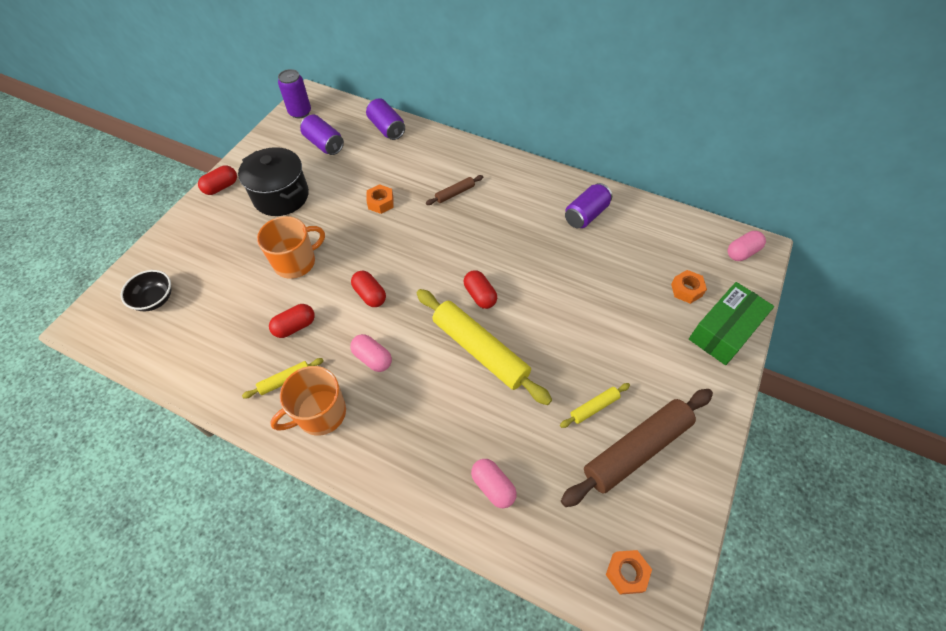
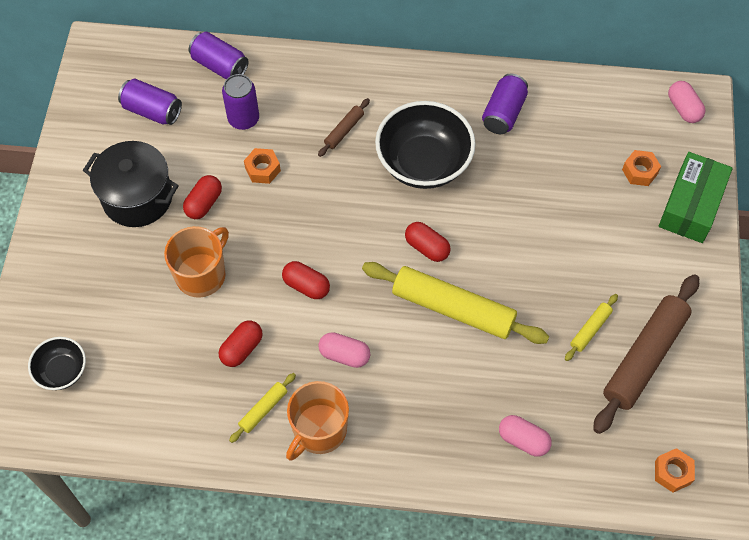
camera: 20 degrees left, 5 degrees up
red capsule [198,165,237,195] -> red capsule moved to [183,175,222,219]
purple can [278,69,311,119] -> purple can moved to [222,74,259,130]
pink capsule [728,231,766,261] -> pink capsule turned 60 degrees counterclockwise [668,81,705,123]
none -> black bowl [375,101,476,189]

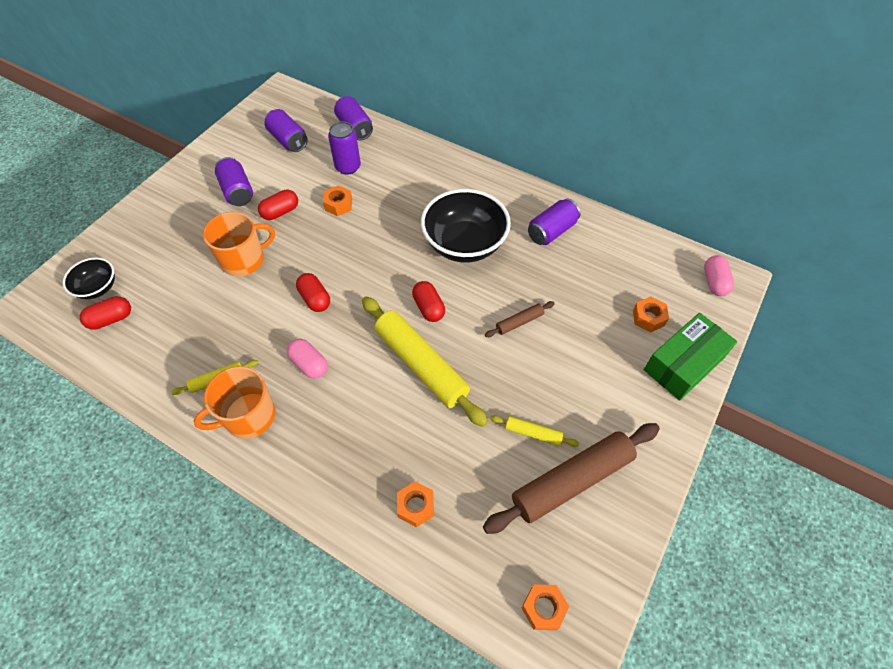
camera: 25 degrees right, 5 degrees down
black pot [83,141,179,227] -> purple can [215,157,253,206]
red capsule [219,320,263,367] -> red capsule moved to [80,296,131,330]
brown rolling pin [318,98,370,157] -> brown rolling pin moved to [485,301,555,337]
pink capsule [499,415,552,457] -> orange nut [397,481,434,527]
yellow rolling pin [565,294,618,361] -> yellow rolling pin turned 45 degrees clockwise [490,415,579,447]

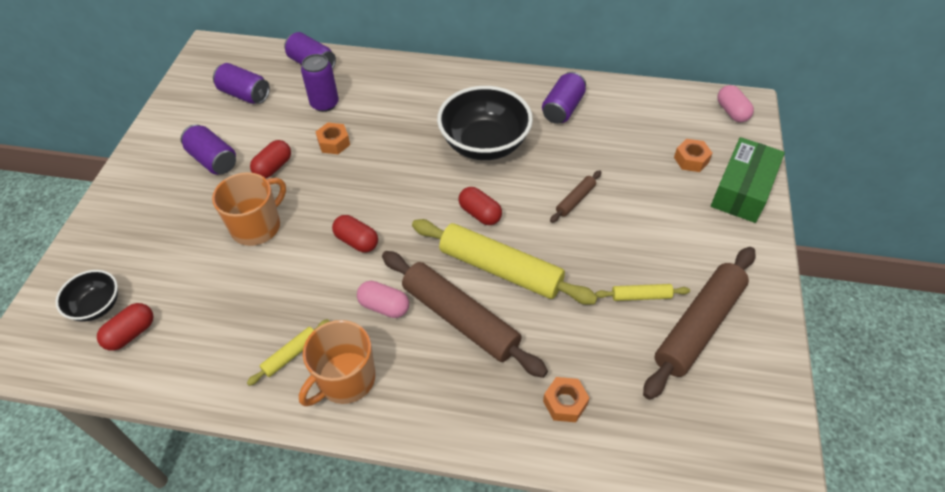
camera: 20 degrees left, 5 degrees down
orange nut [522,585,569,630] -> none
none -> brown rolling pin [382,251,548,378]

